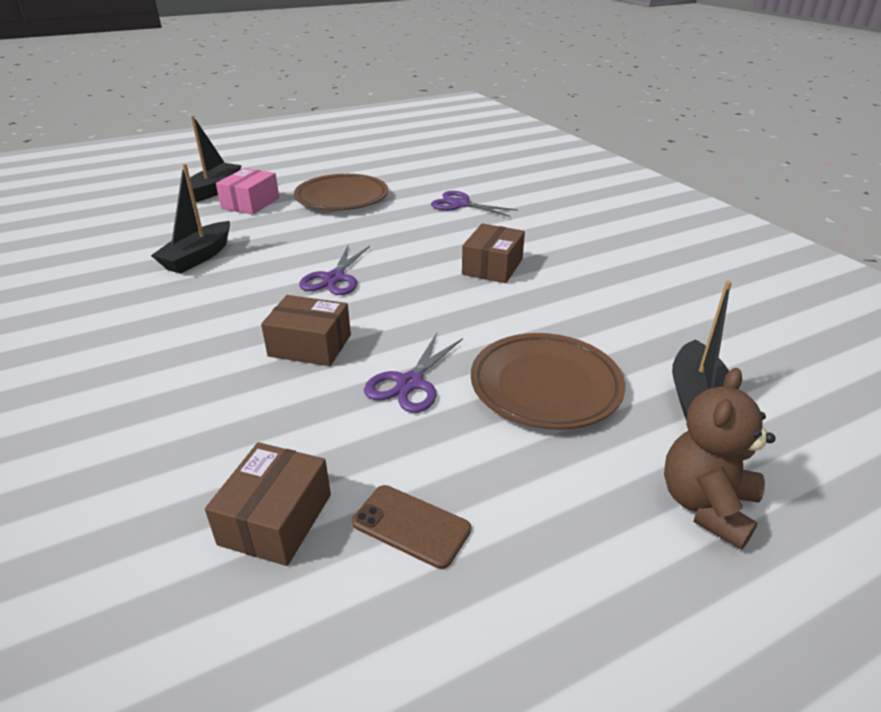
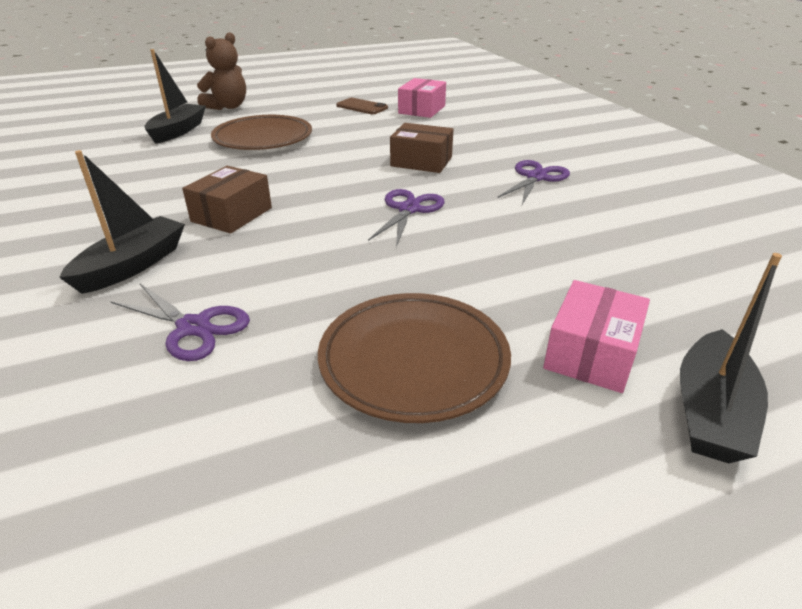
camera: 175 degrees left, 0 degrees up
black boat [151,164,230,274] -> black boat moved to [59,150,185,294]
brown box [205,442,331,566] -> pink box [398,78,446,118]
purple scissors [364,333,463,413] -> purple scissors moved to [497,160,570,204]

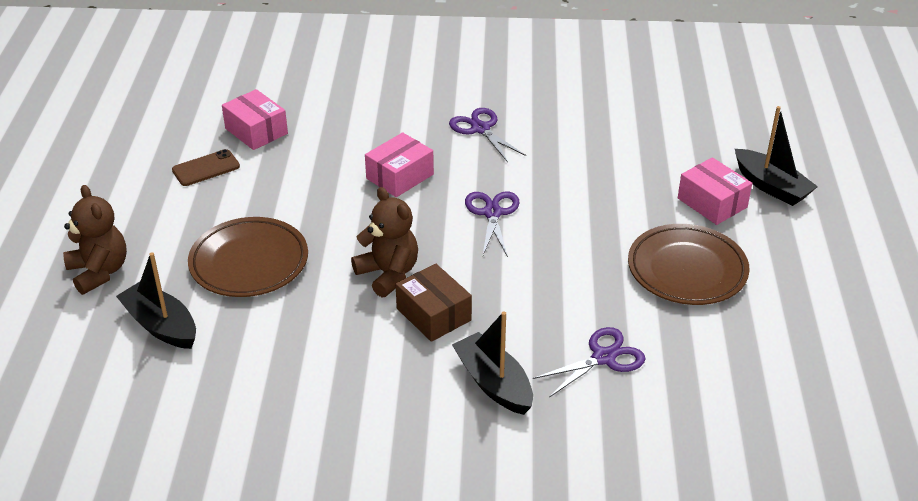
camera: 65 degrees left, 5 degrees up
purple scissors [368,189,445,247] -> purple scissors turned 45 degrees clockwise [465,192,519,257]
brown box [390,123,454,173] -> pink box [365,132,434,197]
none -> brown teddy bear [351,187,418,297]

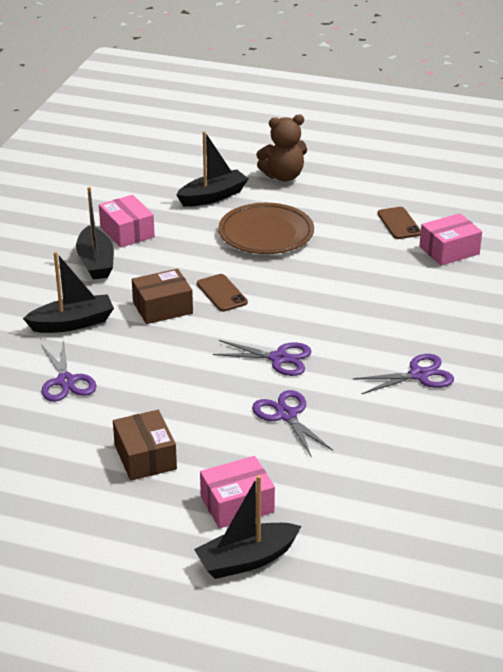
camera: 105 degrees right, 5 degrees down
brown teddy bear [351,187,418,297] -> brown phone [197,274,248,312]
pink box [365,132,434,197] -> pink box moved to [99,195,155,248]
brown plate [628,224,750,305] -> brown box [113,410,177,481]
none -> black boat [76,187,114,280]
none -> purple scissors [252,390,333,458]

